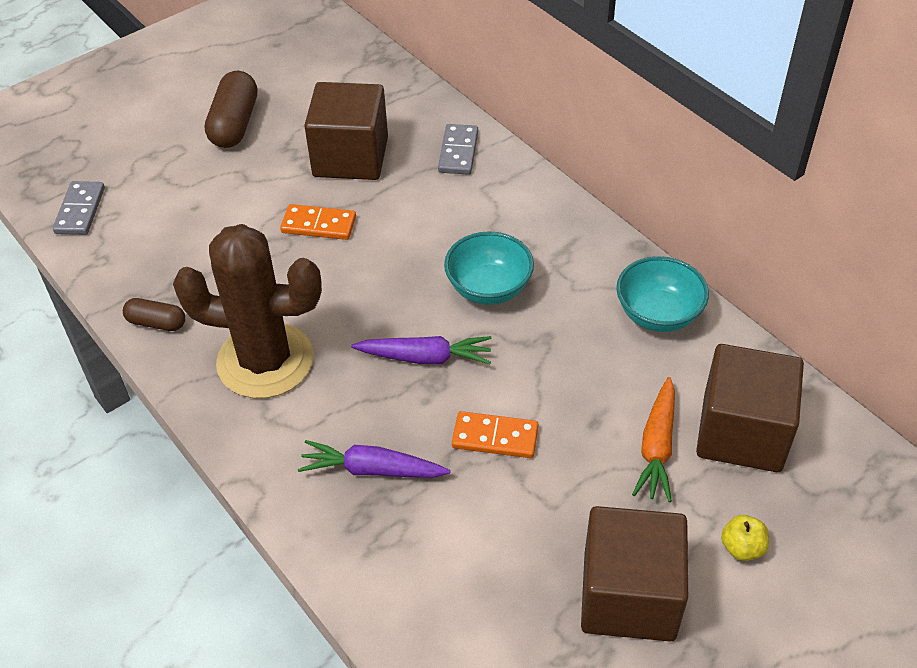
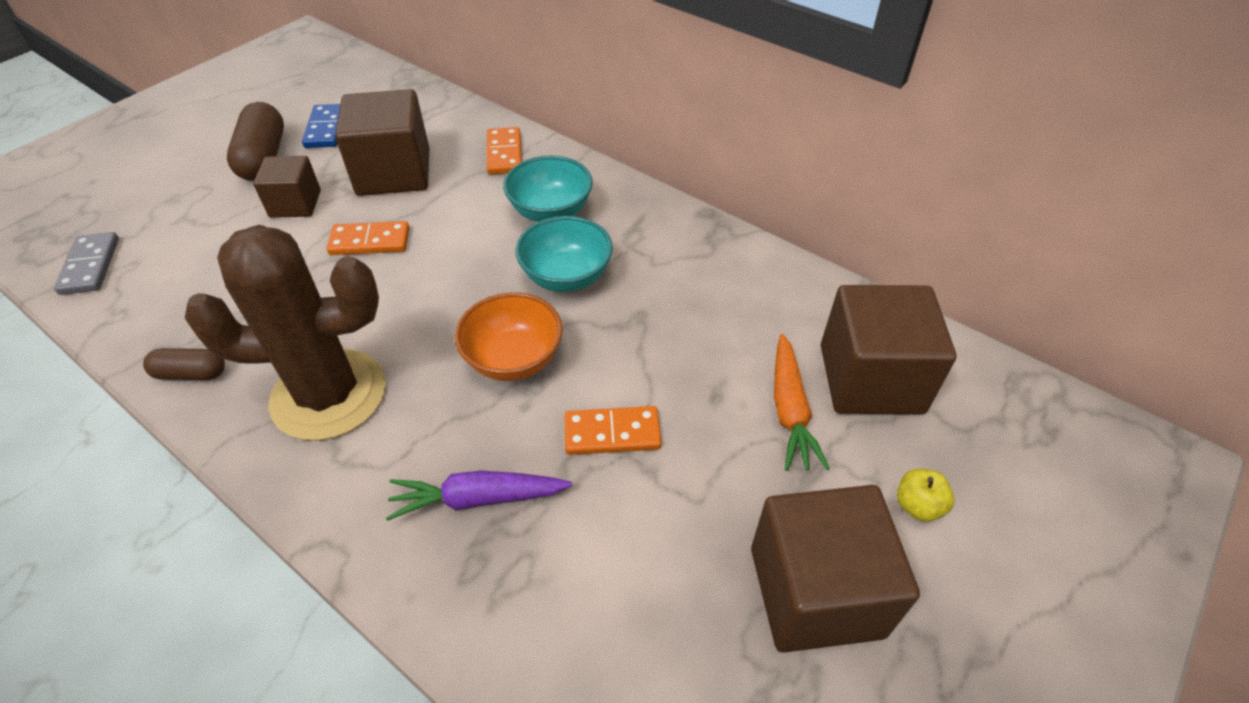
camera: 15 degrees left, 0 degrees up
purple carrot [351,336,492,364] -> orange bowl [455,292,563,381]
grey domino [438,124,478,175] -> orange domino [487,127,522,175]
turquoise bowl [616,256,709,332] -> turquoise bowl moved to [503,155,593,222]
none -> brown cube [253,156,321,218]
none -> blue domino [302,104,340,148]

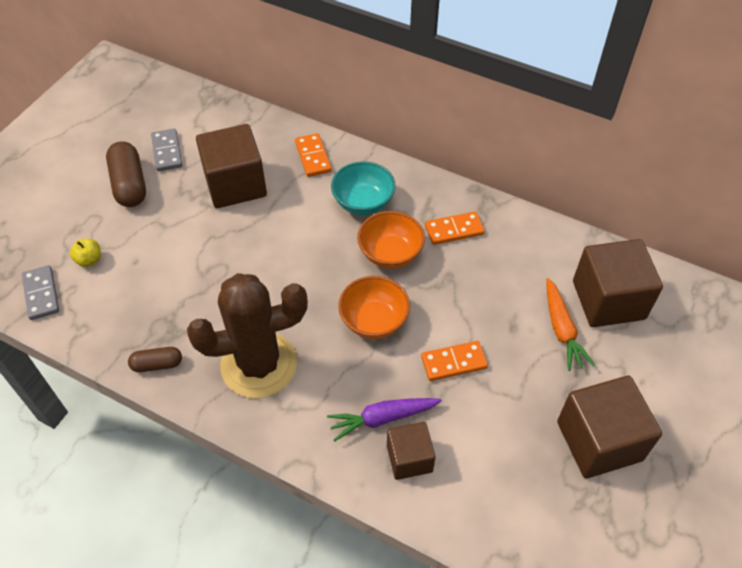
camera: 10 degrees left, 5 degrees up
brown cube [253,156,321,218] -> brown cube moved to [387,422,436,480]
blue domino [302,104,340,148] -> grey domino [151,128,182,171]
orange domino [327,221,409,255] -> orange domino moved to [425,211,485,245]
turquoise bowl [515,216,613,292] -> orange bowl [357,211,425,269]
yellow apple [897,469,954,522] -> yellow apple moved to [70,239,101,267]

